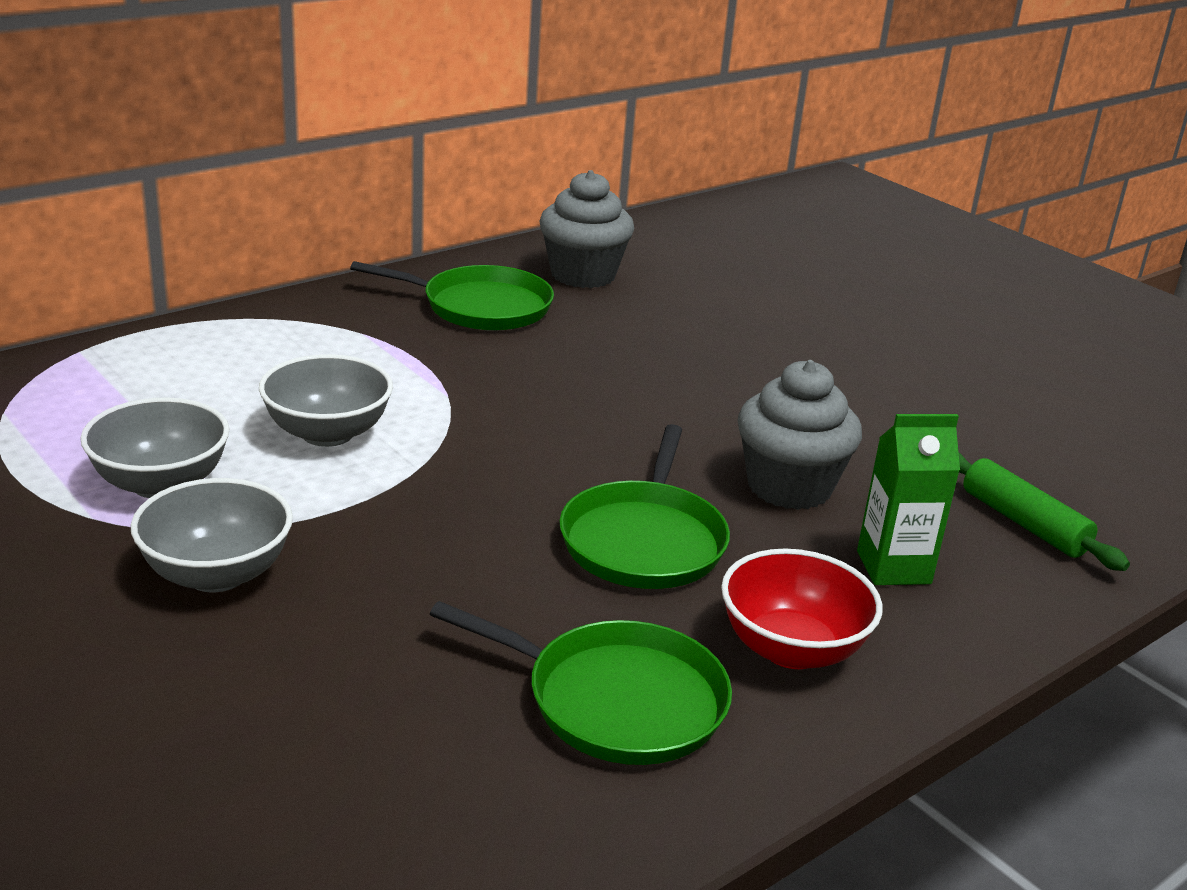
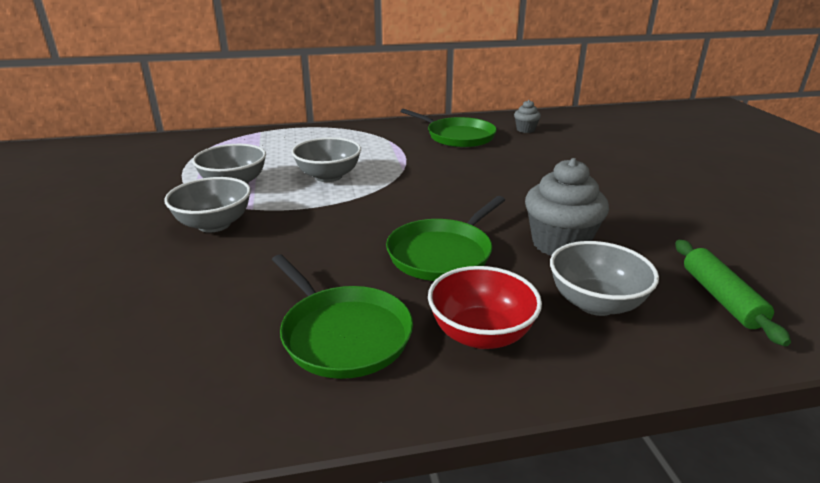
camera: 30 degrees right, 0 degrees up
grey cupcake [539,170,634,288] -> grey cupcake [514,100,541,133], size x0.51
green carton [857,414,960,585] -> grey bowl [550,241,659,316]

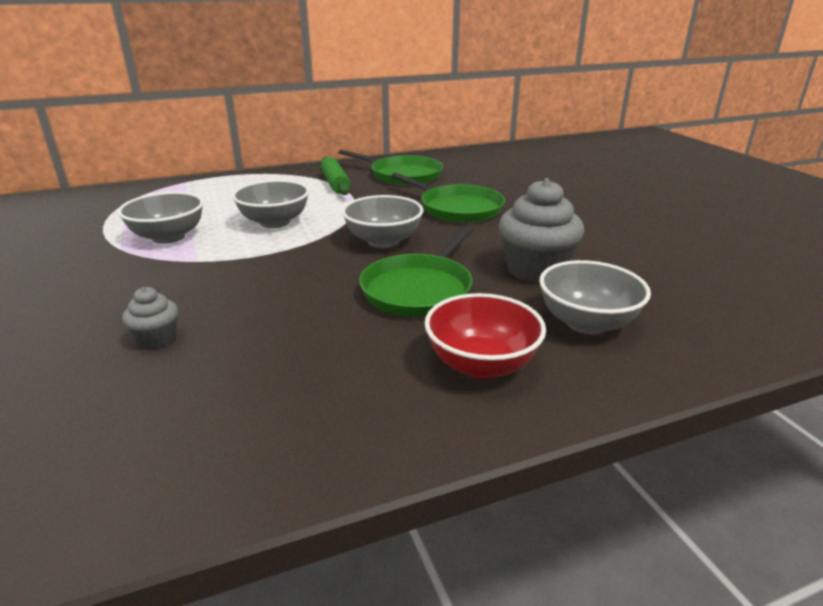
camera: 10 degrees left, 0 degrees up
grey bowl [164,177,251,233] -> grey bowl moved to [342,195,423,248]
green pan [272,254,413,379] -> green pan moved to [391,173,505,223]
grey cupcake [514,100,541,133] -> grey cupcake moved to [122,287,178,349]
green rolling pin [675,240,791,346] -> green rolling pin moved to [320,157,350,195]

